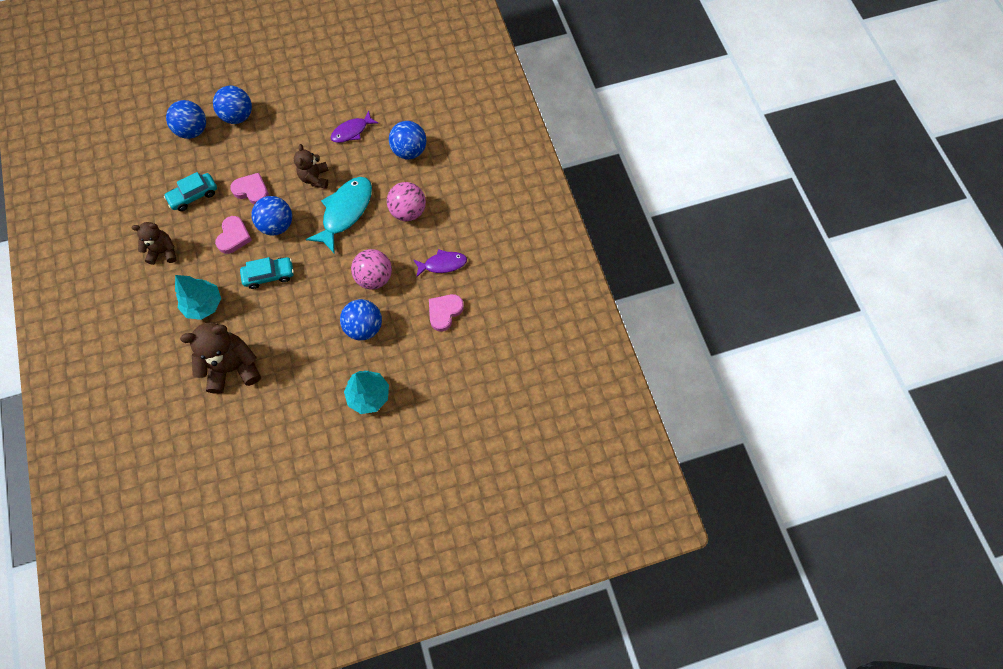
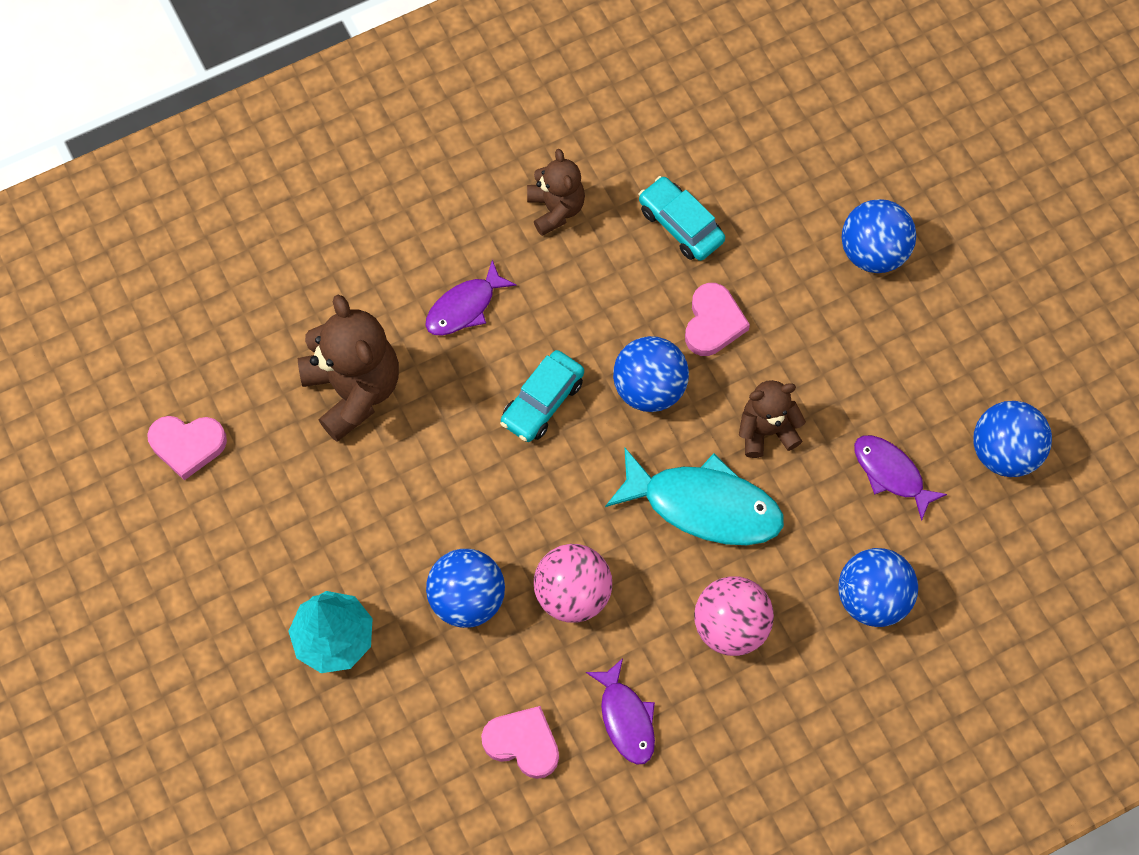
camera: 80 degrees right, 0 degrees up
blue ball [166,100,206,139] -> blue ball moved to [973,401,1052,477]
turquoise tree [175,275,221,320] -> purple fish [425,260,516,336]
pink heart [215,216,252,254] -> pink heart moved to [147,416,227,480]
turquoise car [240,257,294,289] -> turquoise car turned 60 degrees clockwise [500,350,584,442]

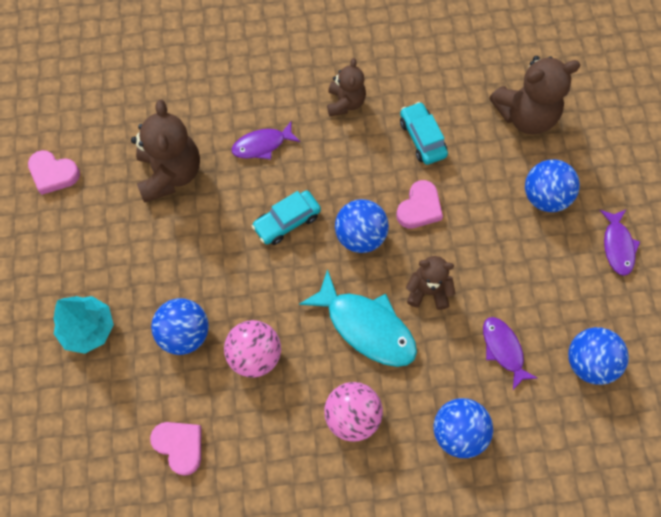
camera: 20 degrees right, 0 degrees up
purple fish [586,658,655,765] -> purple fish moved to [600,210,640,276]
none -> brown teddy bear [489,56,580,134]

